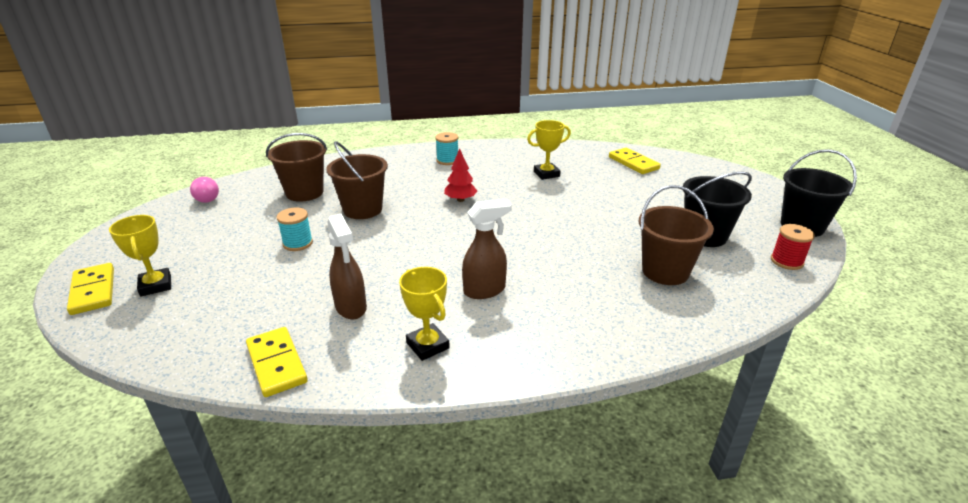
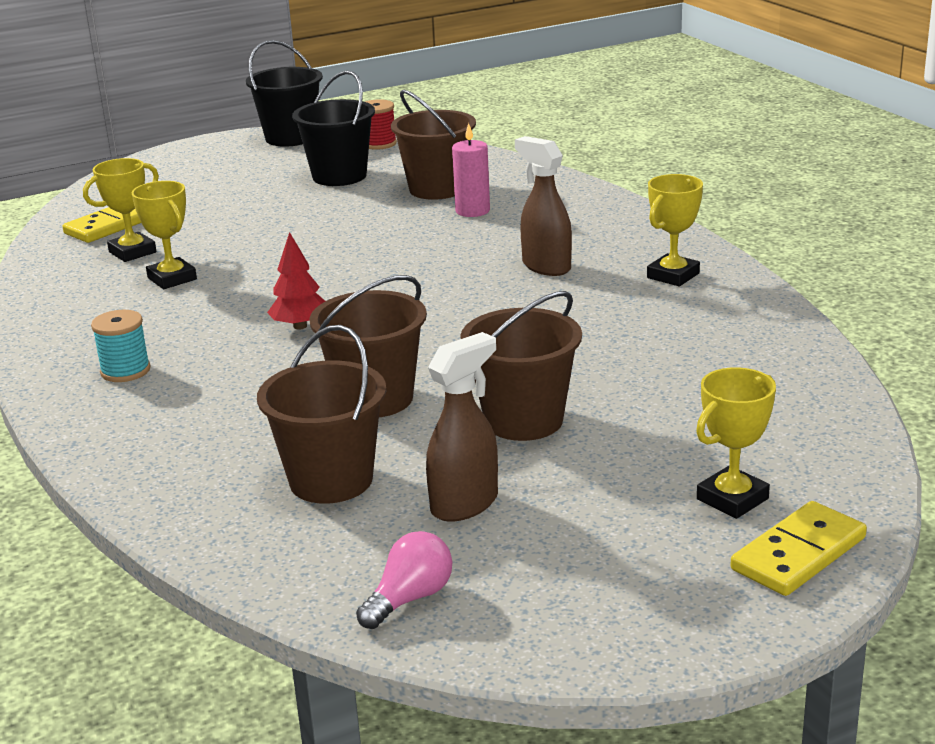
camera: 105 degrees left, 5 degrees down
yellow domino [246,327,308,397] -> none
turquoise spool [277,207,313,251] -> brown bucket [460,291,582,441]
brown spray bottle [328,214,367,319] -> brown spray bottle moved to [426,332,498,522]
none -> yellow trophy [83,158,159,262]
none -> pink candle [452,123,490,217]

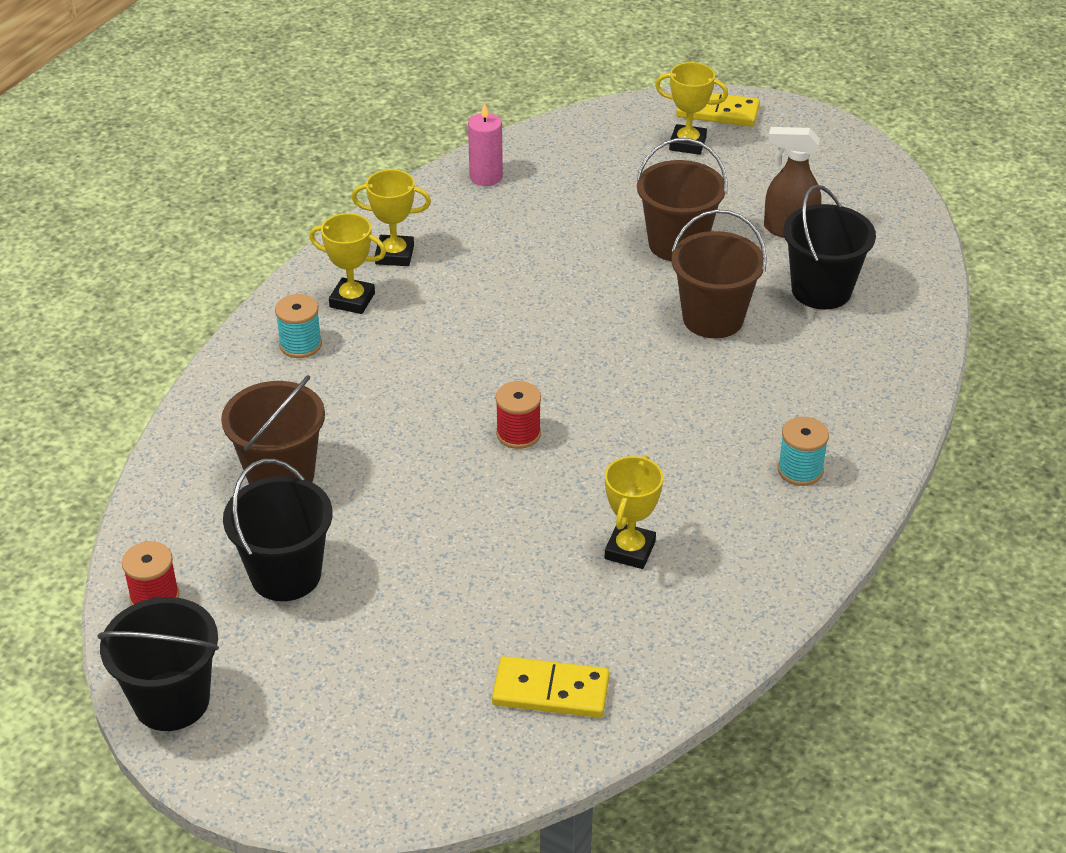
camera: 125 degrees left, 15 degrees up
yellow trophy [83,158,159,262] -> yellow trophy moved to [309,213,386,314]
brown bucket [257,325,386,504] -> black bucket [783,185,876,310]
red tree [267,232,325,330] -> none
pink light bulb [356,531,452,629] -> none
pink candle [452,123,490,217] -> pink candle moved to [468,103,503,186]
brown spray bottle [515,136,572,276] -> none
none -> turquoise spool [275,294,322,358]
none -> red spool [496,381,541,449]

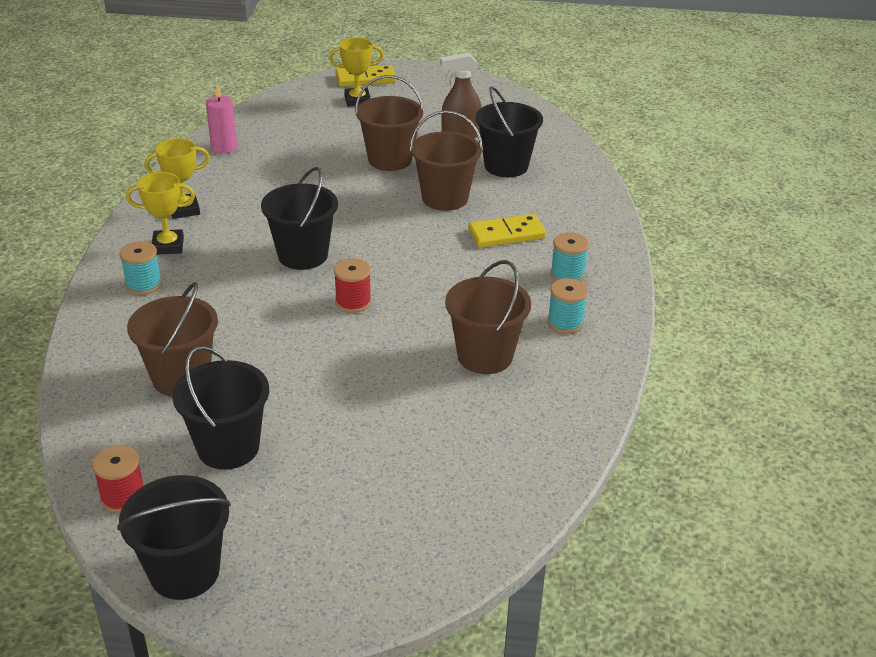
camera: 25 degrees left, 5 degrees down
yellow domino [492,656,609,718] -> yellow domino moved to [468,214,546,248]
yellow trophy [605,455,663,569] -> brown bucket [445,260,531,374]
none -> black bucket [261,167,338,270]
none -> turquoise spool [547,278,588,334]

